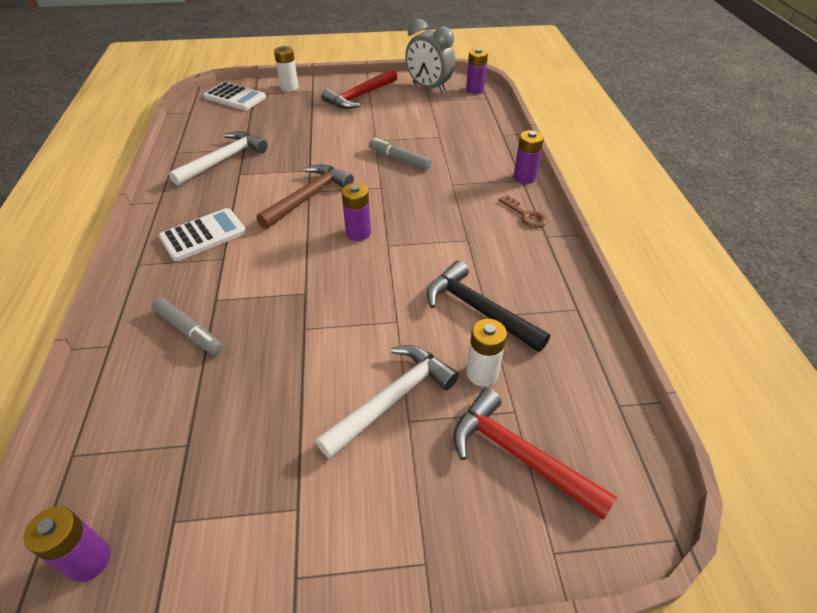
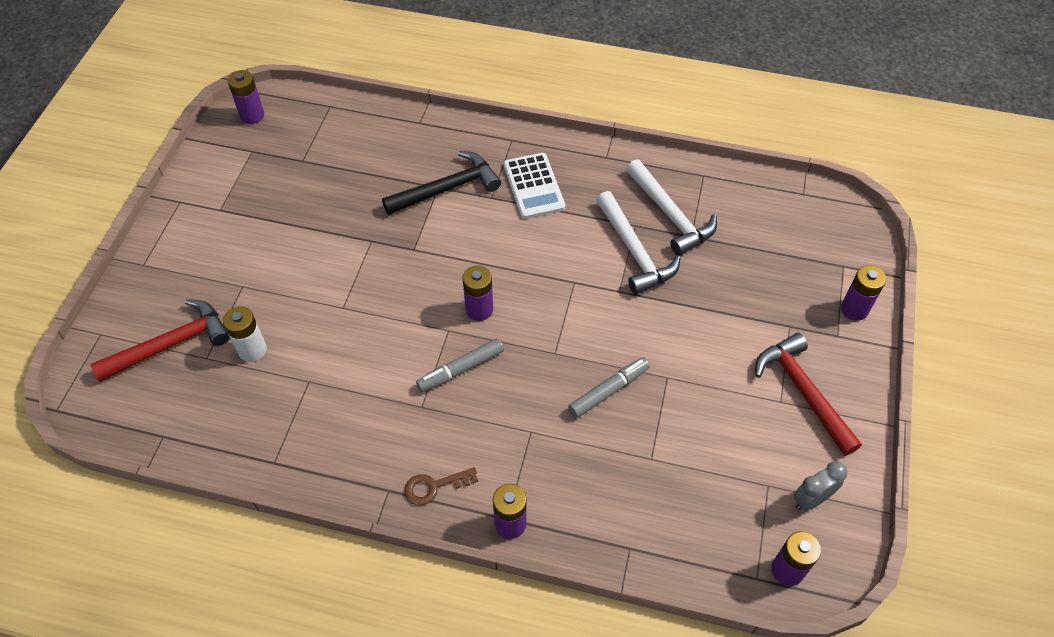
camera: 110 degrees right, 10 degrees up
grey marker [152,298,223,355] -> grey marker moved to [416,338,504,392]
white calculator [204,82,266,110] -> none
brown hammer [256,164,354,229] -> none
white battery [274,46,298,91] -> purple battery [841,265,886,321]
white hammer [316,345,459,459] -> white hammer moved to [596,191,680,295]
grey clock [405,19,455,94] -> grey clock [793,461,847,511], size x0.57
black hammer [427,260,550,352] -> black hammer moved to [382,151,501,215]

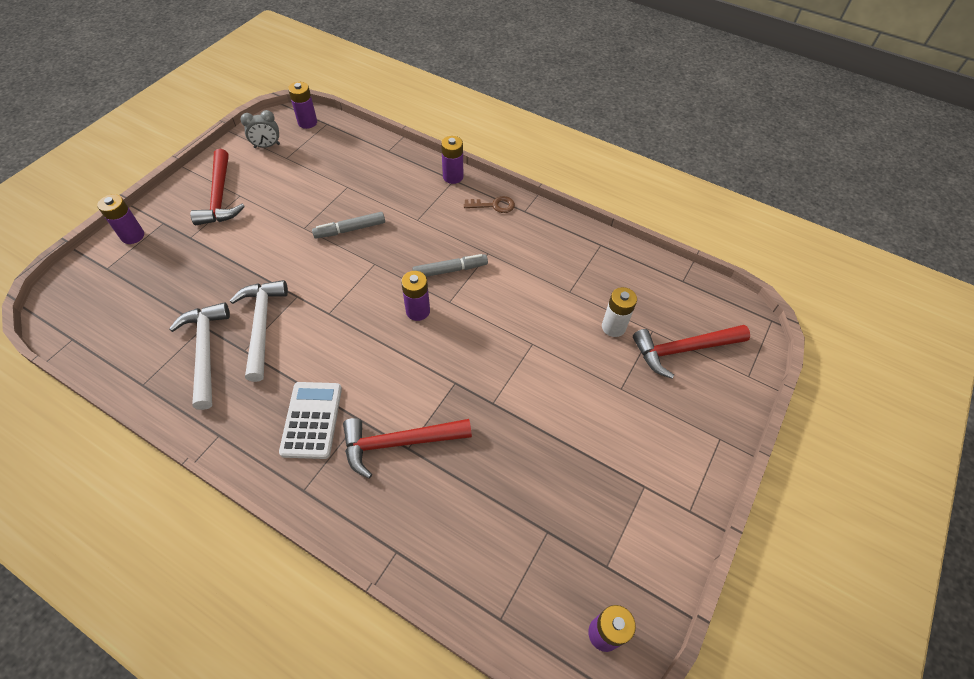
camera: 165 degrees left, 0 degrees up
black hammer [382,151,501,215] -> red hammer [343,418,472,479]

